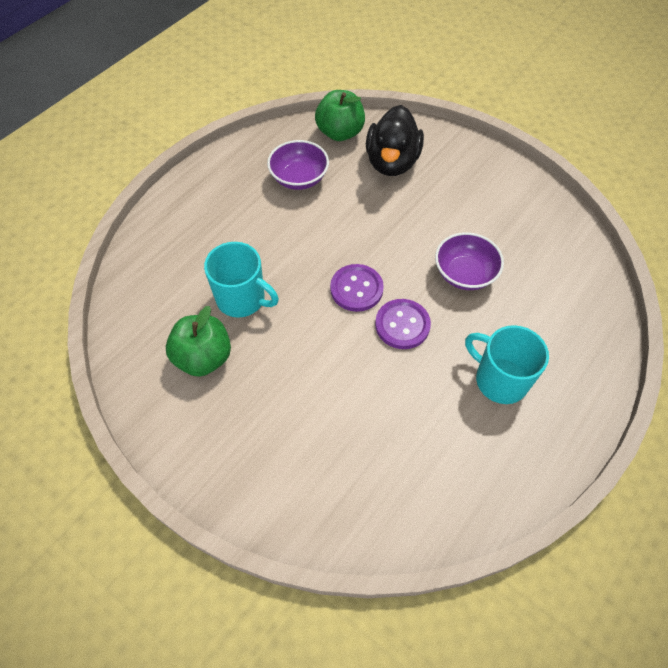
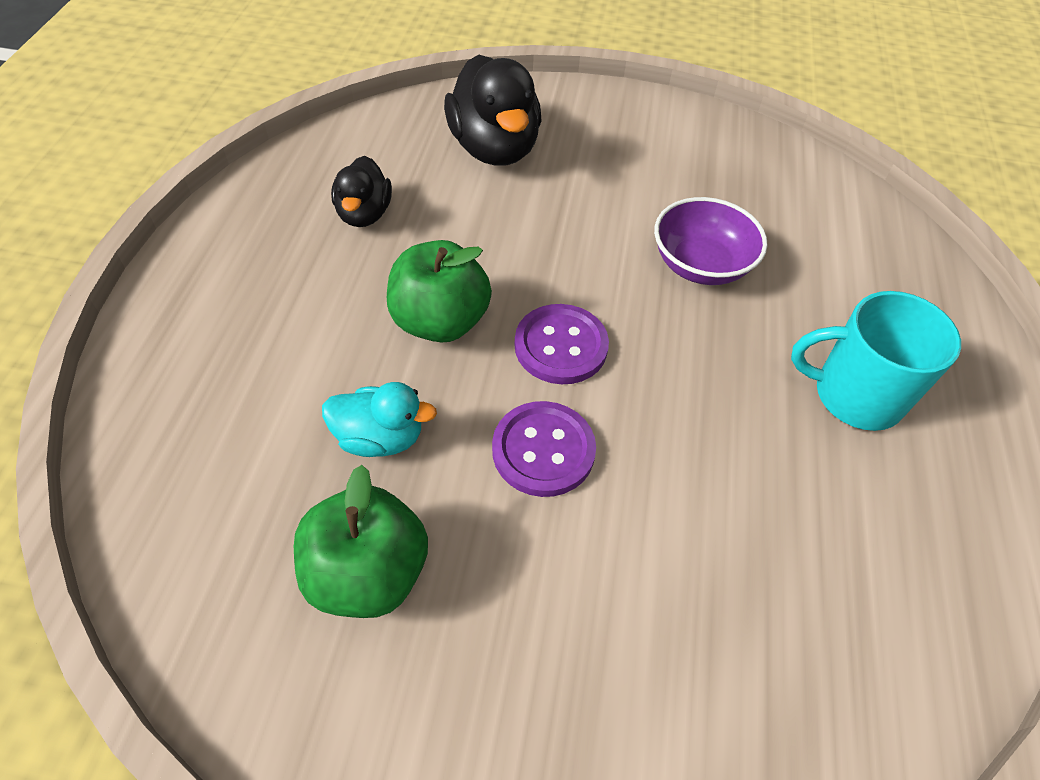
camera: 30 degrees left, 5 degrees down
turquoise mug [204,242,279,318] -> turquoise duck [322,382,437,457]
purple bowl [267,140,329,190] -> black duck [331,156,392,227]
green apple [315,90,365,141] -> green apple moved to [387,240,492,343]
purple button [375,299,431,349] -> purple button moved to [492,401,596,497]

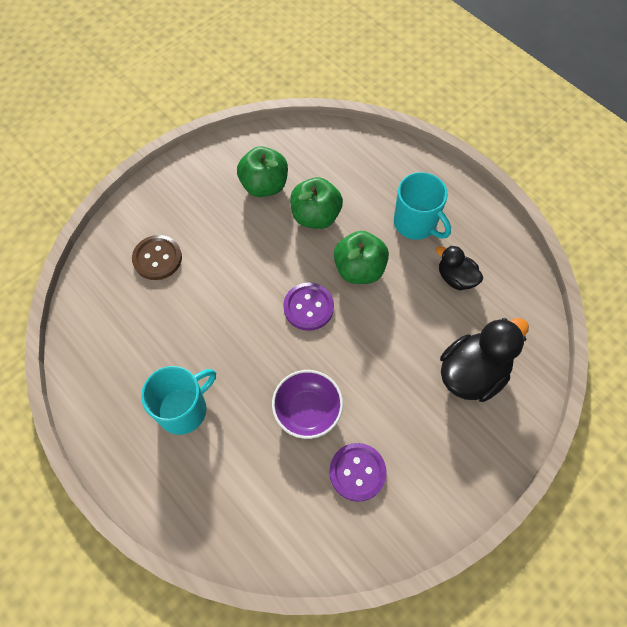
camera: 130 degrees right, 10 degrees up
turquoise duck [322,382,437,457] -> green apple [290,177,343,229]
black duck [444,55,542,166] -> black duck turned 120 degrees clockwise [440,318,529,402]
purple button [492,401,596,497] -> purple button moved to [329,443,387,502]
none -> brown button [132,235,182,280]
none -> turquoise mug [394,172,451,240]

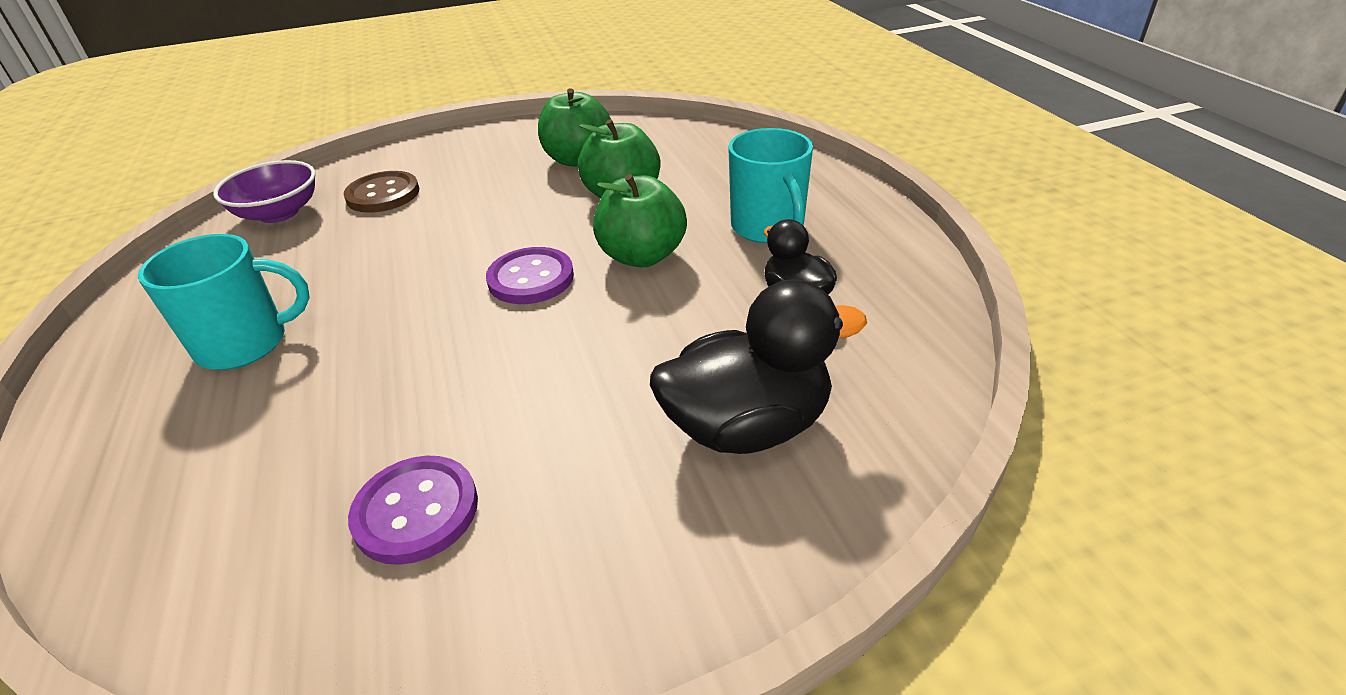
camera: 25 degrees right, 25 degrees down
purple bowl [272,370,343,439] -> purple bowl moved to [213,160,316,223]

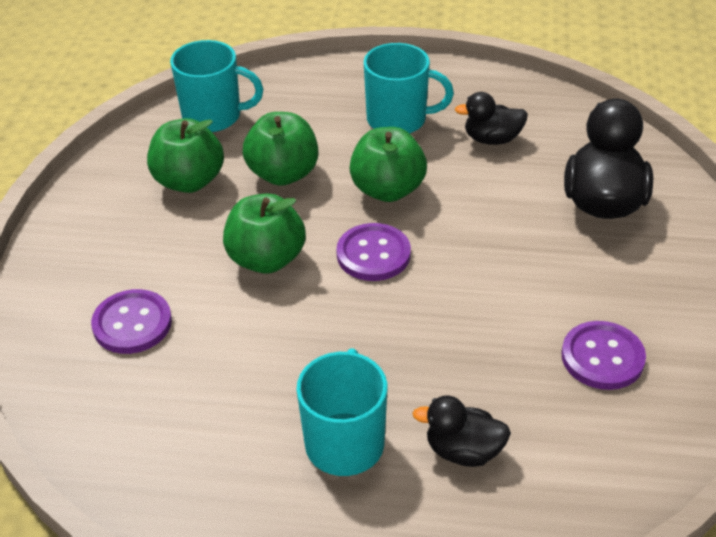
camera: 65 degrees left, 5 degrees up
purple bowl [213,160,316,223] -> none
brown button [344,171,419,213] -> purple button [91,289,172,354]
none -> turquoise mug [170,40,263,132]
none -> green apple [223,193,306,274]
none -> black duck [413,396,511,467]

